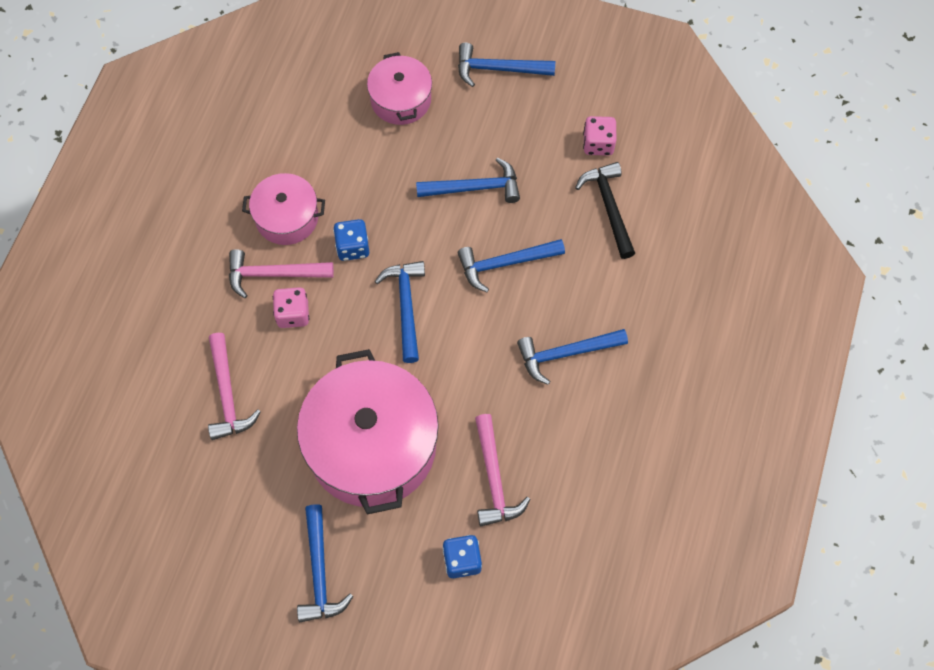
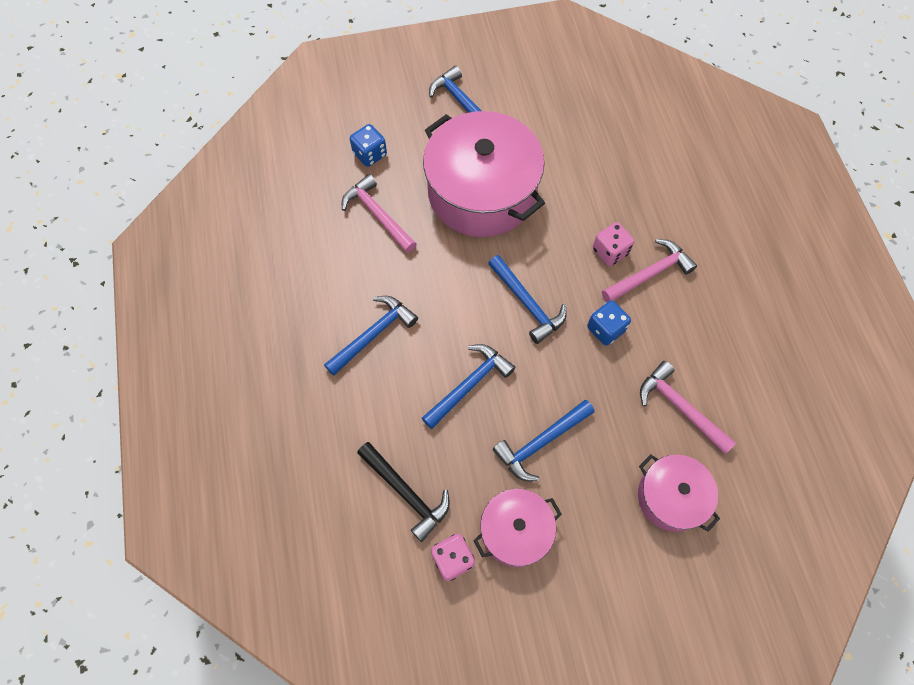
camera: 150 degrees right, 0 degrees up
pink hammer [208,333,261,440] -> pink hammer moved to [640,361,736,454]
pink pot [242,173,325,245] -> pink pot moved to [473,489,562,567]
blue hammer [458,43,555,87] -> none

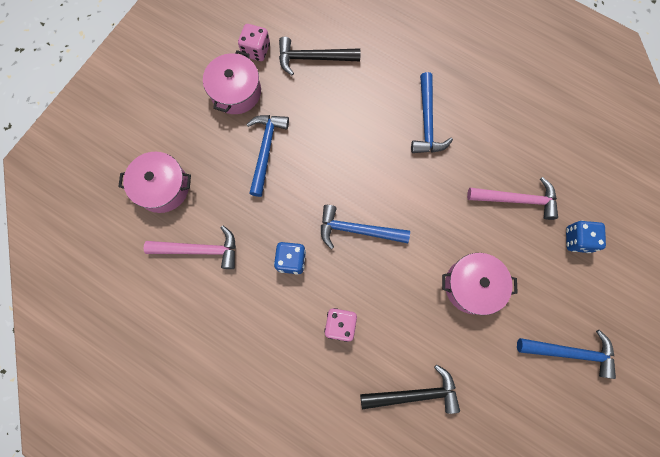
camera: 135 degrees right, 10 degrees up
blue hammer [422,344,515,429] -> none
pink pot [423,111,545,237] -> pink pot [442,253,518,315], size x0.53
pink hammer [602,239,697,302] -> none
none -> black hammer [360,365,460,414]

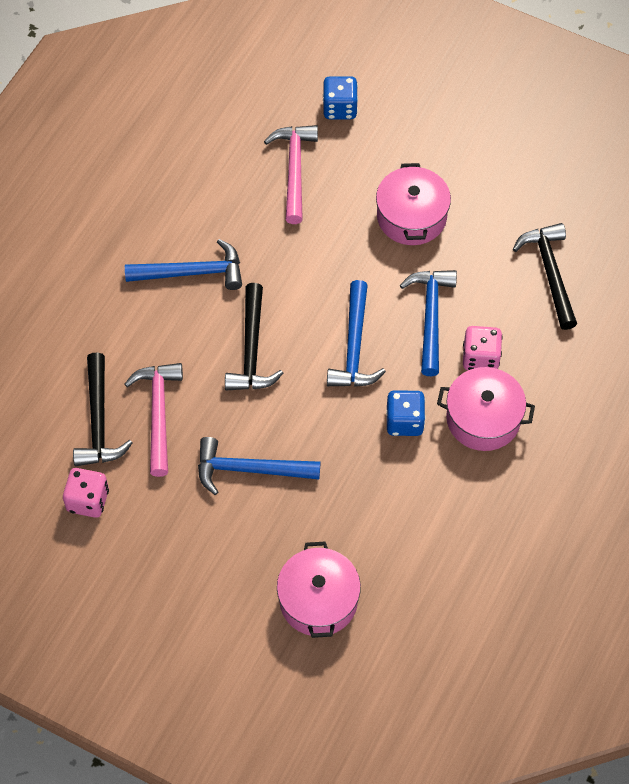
camera: 95 degrees left, 15 degrees down
pink hammer [144,225,236,269] -> pink hammer moved to [125,363,183,477]
pink pot [203,50,261,114] -> pink pot moved to [437,367,535,451]
blue hammer [517,330,616,379] -> blue hammer moved to [400,270,457,376]
none -> black hammer [225,283,283,391]

